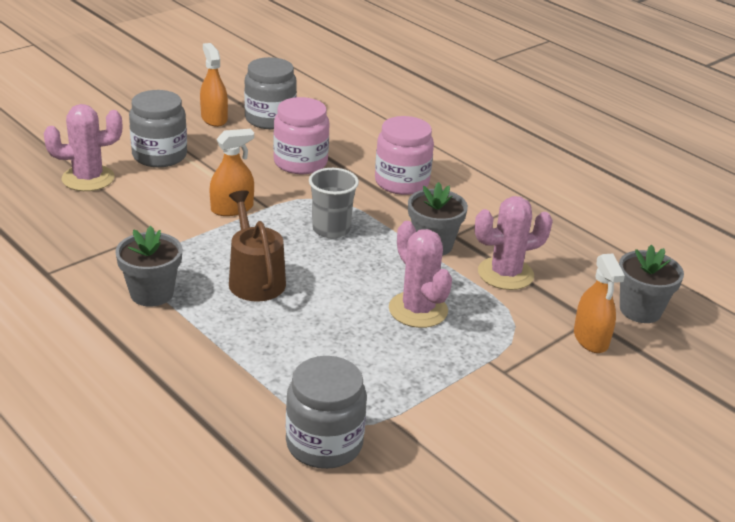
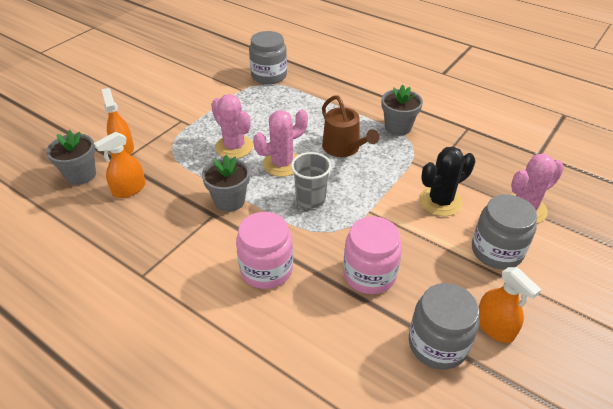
camera: 170 degrees right, 10 degrees up
orange spray bottle [209,129,254,216] -> orange spray bottle moved to [94,132,146,198]
pink cactus [474,196,553,290] -> pink cactus moved to [253,109,308,177]
none -> black cactus [419,147,476,216]

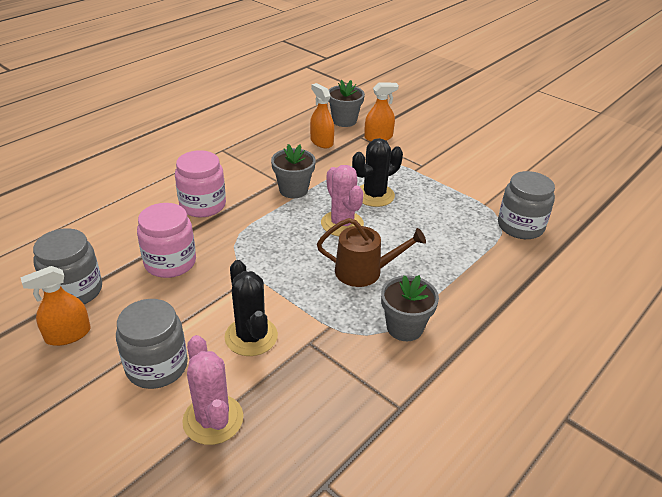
camera: 95 degrees right, 5 degrees down
pink cactus [211,94,253,159] -> black cactus [352,138,403,207]
grey cup [291,152,331,208] -> none
brown watering can [322,95,379,157] -> brown watering can turned 150 degrees counterclockwise [317,218,426,287]

